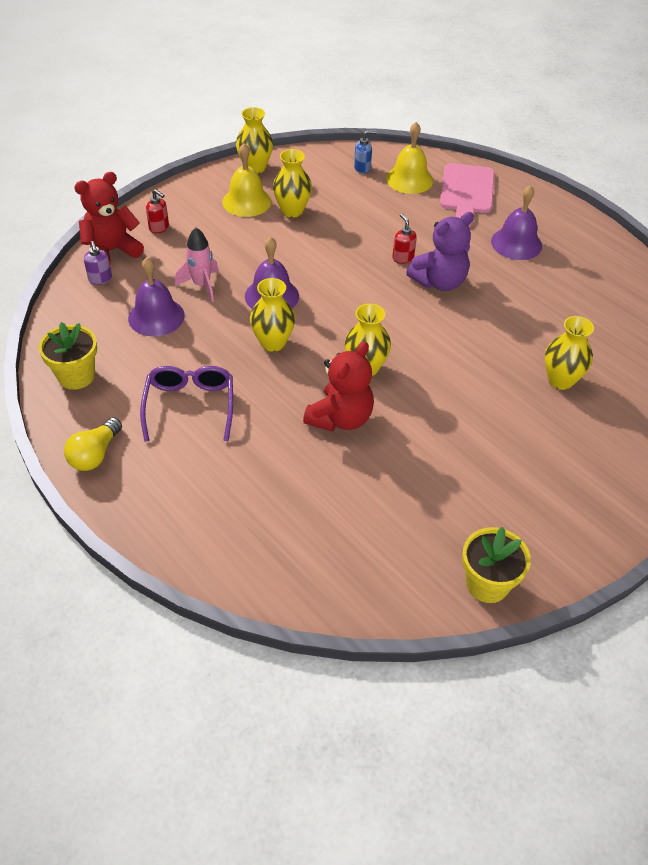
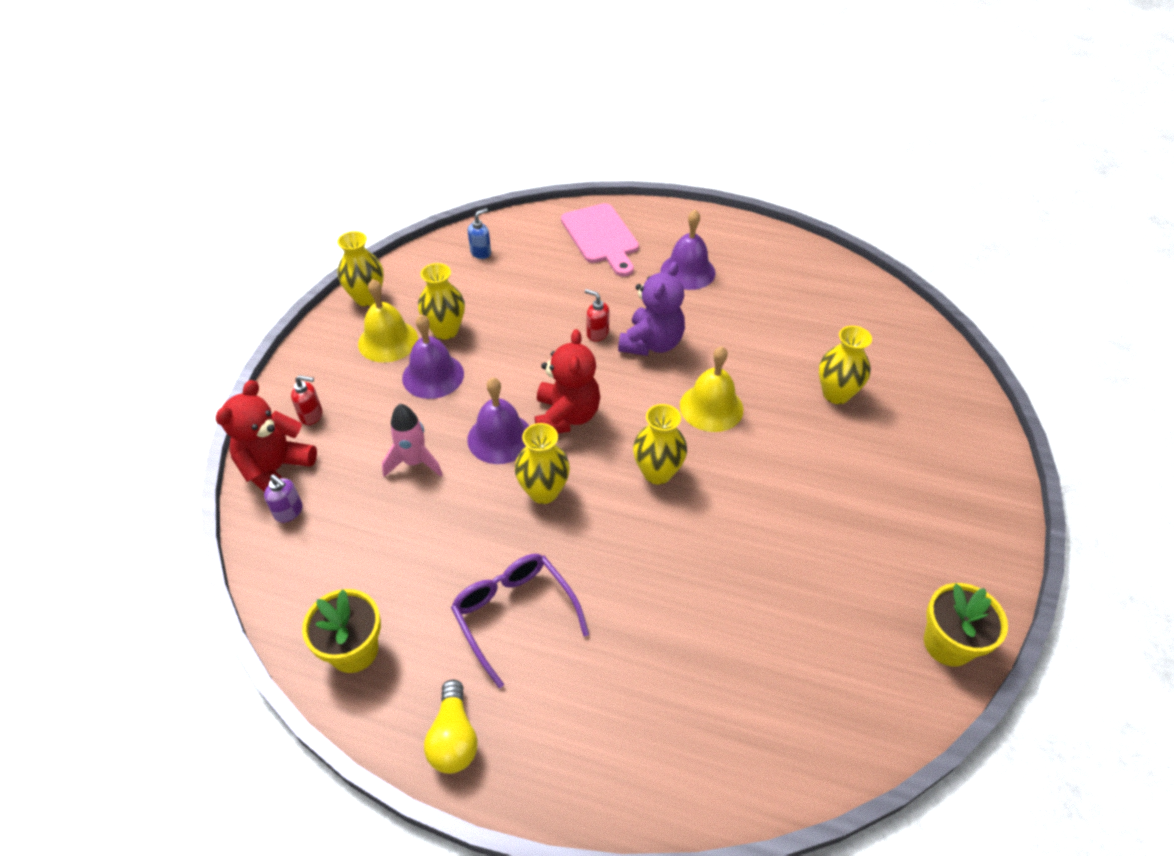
camera: 30 degrees left, 0 degrees up
purple bell [128,257,185,336] -> purple bell moved to [402,314,464,399]
red teddy bear [303,342,374,432] -> red teddy bear moved to [535,329,600,434]
yellow bell [386,122,433,194] -> yellow bell moved to [680,346,743,432]

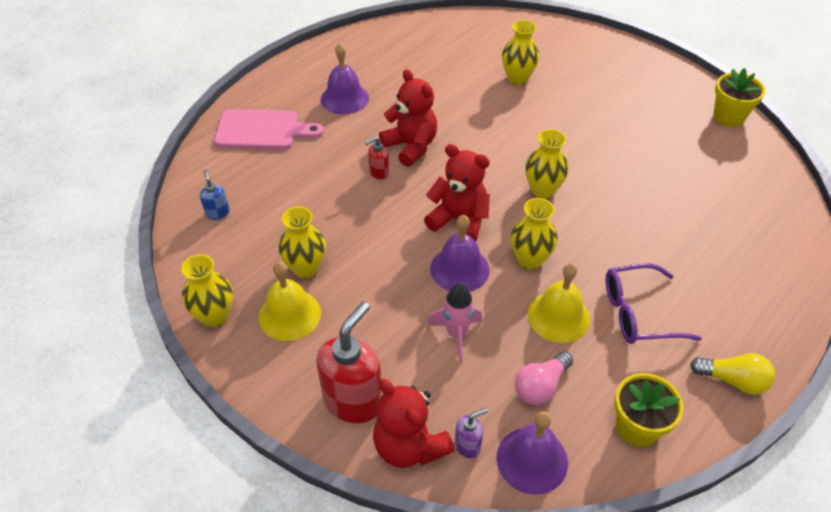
camera: 65 degrees left, 0 degrees up
red soap dispenser [291,375,322,425] -> red soap dispenser [316,301,382,424], size x2.13
purple bell [402,314,464,399] -> purple bell moved to [497,411,568,495]
purple teddy bear [618,262,685,356] -> red teddy bear [379,69,437,167]
yellow bell [680,346,743,432] -> yellow bell moved to [528,263,590,343]
none -> pink light bulb [515,351,573,405]

